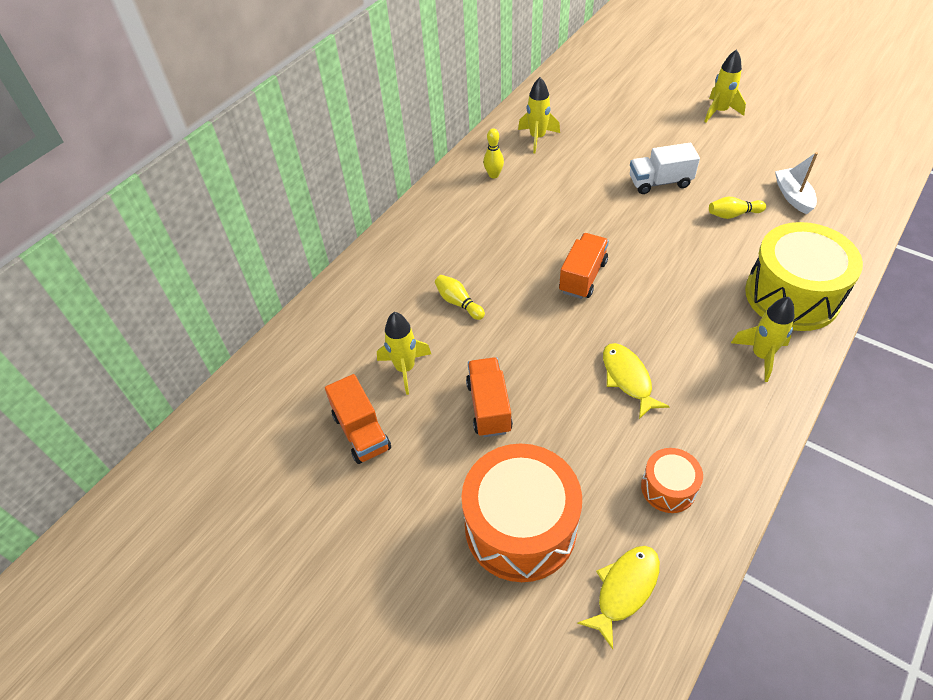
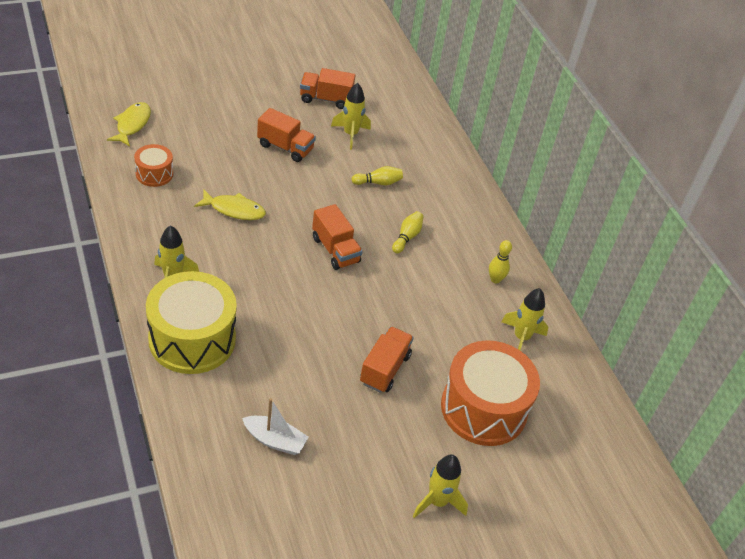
camera: 115 degrees right, 5 degrees down
orange drum [461,444,582,582] -> orange drum moved to [441,341,540,446]
yellow fish [577,546,660,649] -> yellow fish turned 150 degrees counterclockwise [107,102,151,147]
white truck [630,143,700,194] -> orange truck [360,326,414,393]
yellow bowling pin [709,197,766,219] -> yellow bowling pin moved to [392,211,423,254]

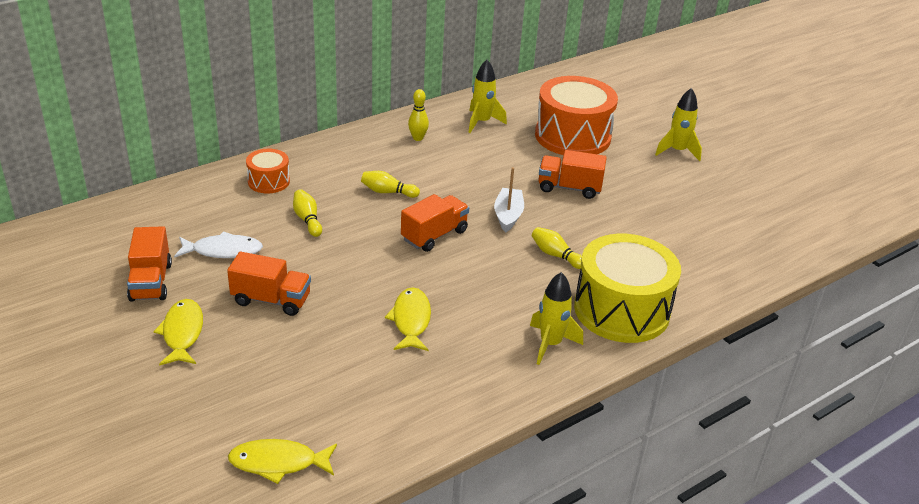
camera: 100 degrees left, 10 degrees down
orange drum [134,144,173,187] -> orange drum moved to [246,149,290,193]
white boat [242,398,308,455] -> white boat moved to [494,167,524,233]
orange truck [257,108,316,162] -> orange truck turned 90 degrees clockwise [227,252,311,316]
yellow rocket [331,83,371,150] -> white fish [174,232,263,258]
none -> yellow fish [153,299,203,366]
none -> yellow bowling pin [532,227,582,269]

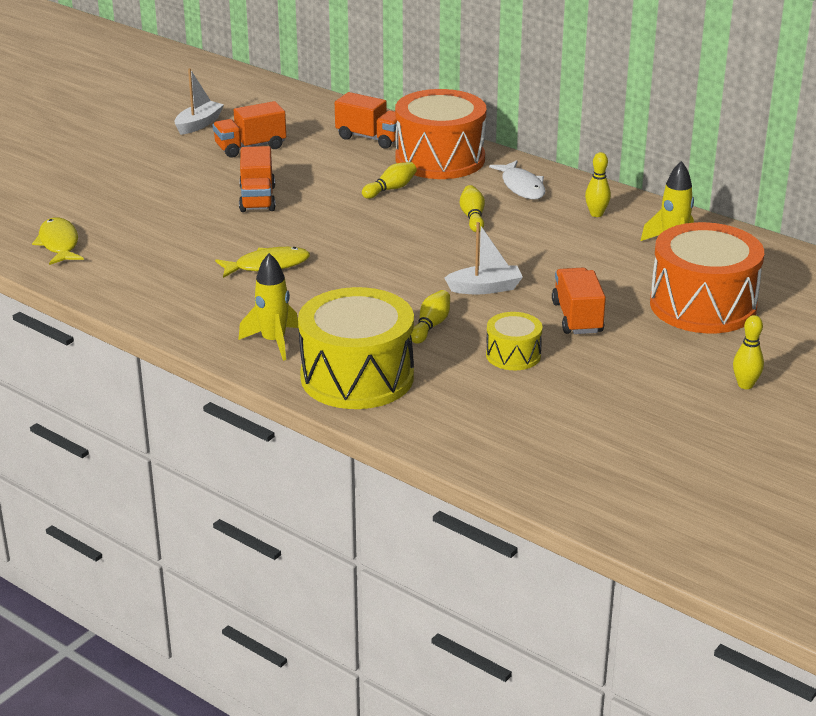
camera: 75 degrees right, 5 degrees down
yellow fish [153,299,203,366] -> none
white fish [174,232,263,258] -> white fish moved to [489,160,546,200]
orange drum [246,149,290,193] -> orange drum [395,89,486,179], size x2.02
orange truck [401,194,469,252] -> orange truck moved to [335,92,397,149]
yellow rocket [655,88,702,161] -> yellow bowling pin [733,315,764,389]
none -> white boat [174,68,224,135]
none -> yellow drum [486,312,542,370]

